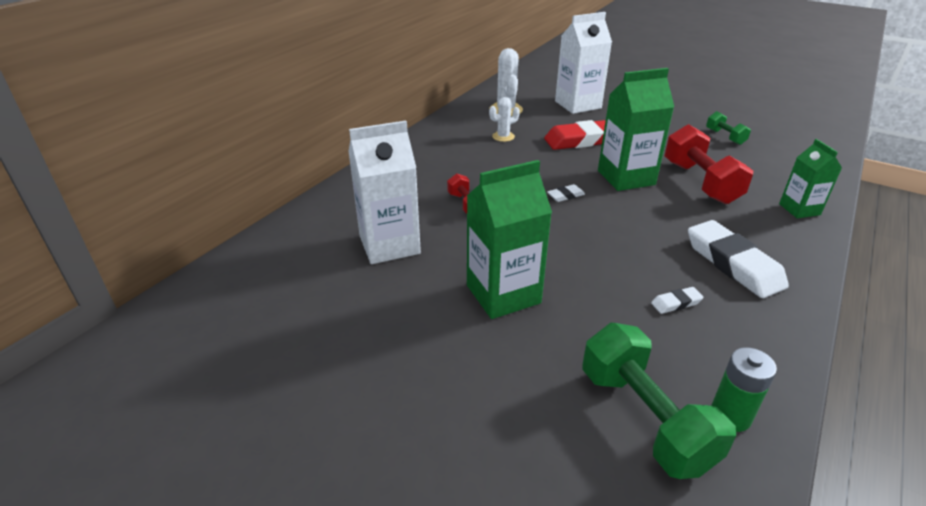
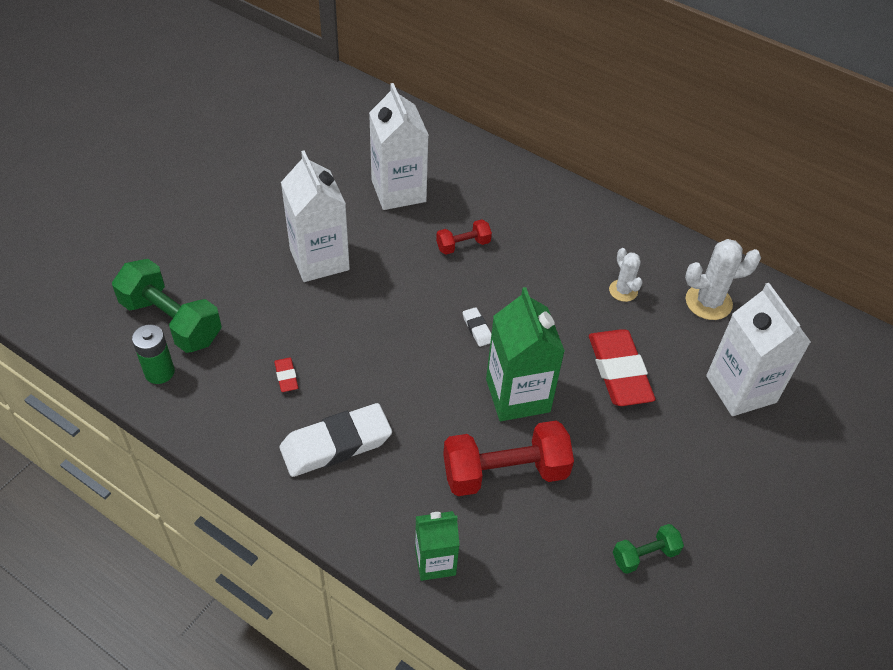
camera: 90 degrees right, 15 degrees up
green carton [467,160,552,319] -> white carton [281,150,350,282]
green dumbbell [582,323,736,479] -> green dumbbell turned 60 degrees clockwise [112,259,222,353]
white eraser [651,287,704,314] -> red eraser [274,358,298,392]

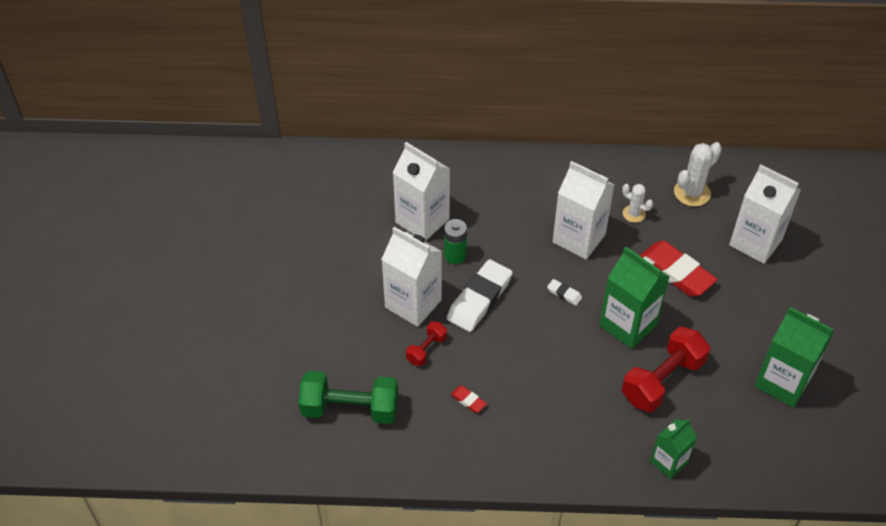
camera: 30 degrees left, 0 degrees up
green battery [132,324,175,384] -> green battery moved to [444,219,467,264]
white eraser [280,403,392,477] -> white eraser moved to [447,259,513,332]
red dumbbell [436,219,492,254] -> red dumbbell moved to [406,321,447,366]
green dumbbell [613,524,684,574] -> green carton [754,307,834,408]
none -> white carton [553,161,614,259]

